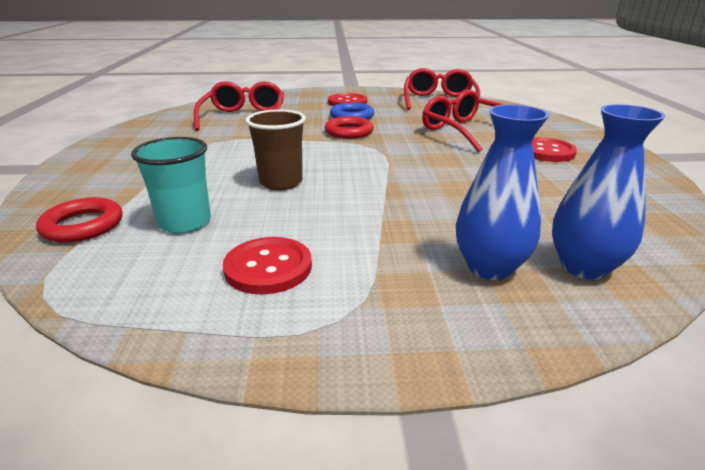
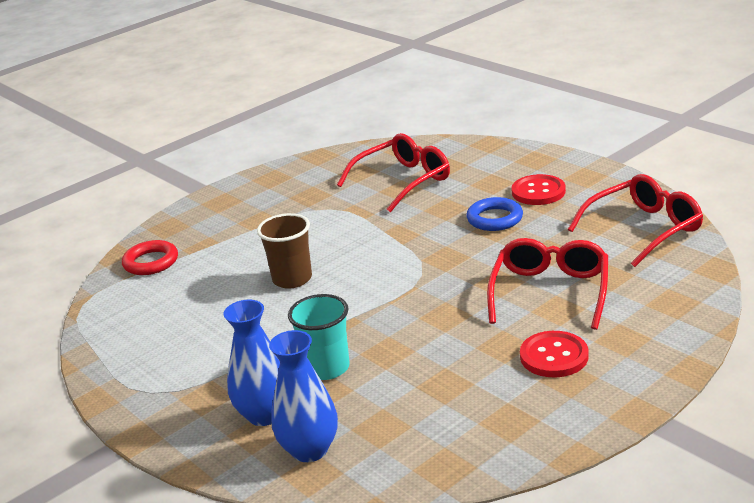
camera: 55 degrees right, 0 degrees up
turquoise cup [131,137,211,233] -> turquoise cup moved to [288,294,350,380]
red button [223,237,312,295] -> none
red ring [325,116,374,139] -> none

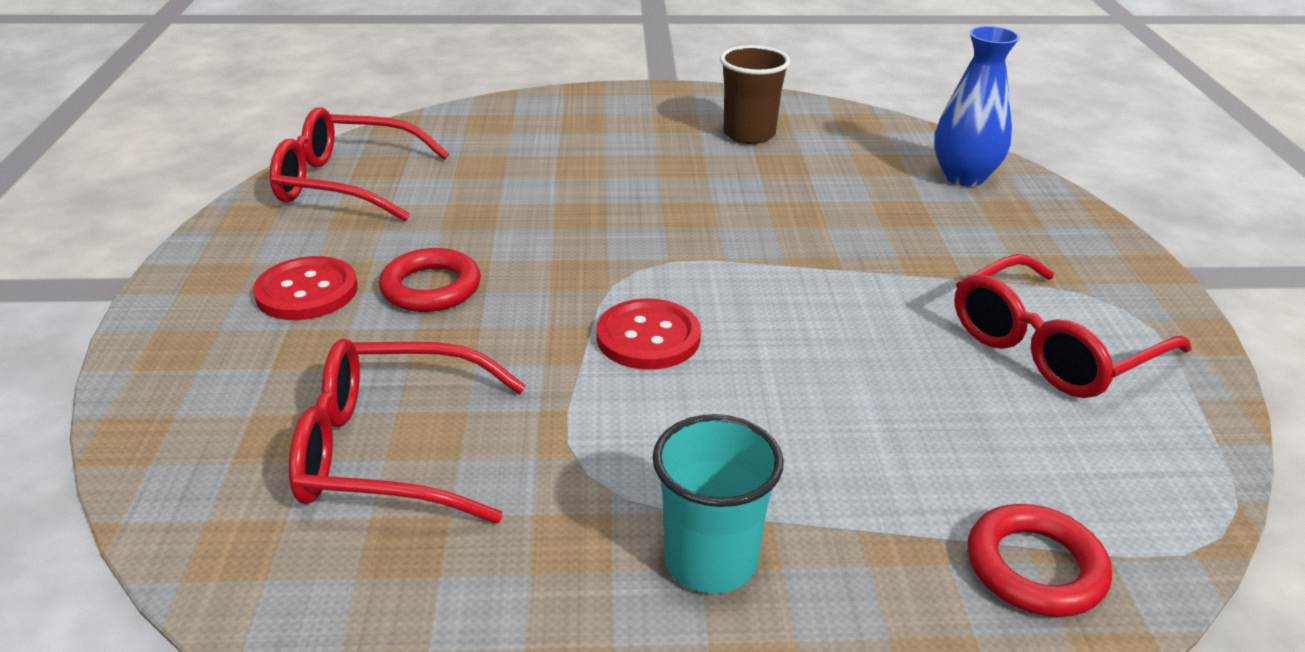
camera: 145 degrees left, 5 degrees up
blue vase [224,300,280,426] -> none
brown cup [257,213,312,289] -> brown cup moved to [720,45,790,144]
turquoise cup [288,294,350,380] -> turquoise cup moved to [653,414,784,593]
blue ring [466,197,523,231] -> red ring [379,248,481,312]
red glasses [487,238,608,330] -> red glasses moved to [954,254,1192,398]
red button [520,331,589,377] -> red button moved to [596,299,701,370]

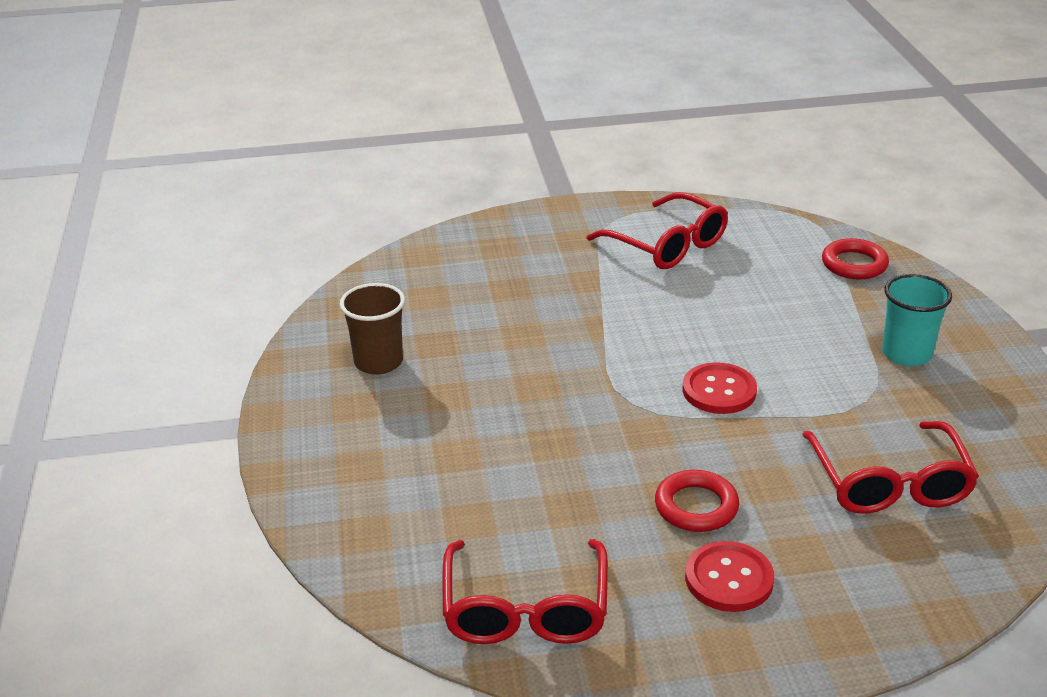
camera: 95 degrees left, 0 degrees up
blue vase [934,26,1020,187] -> none

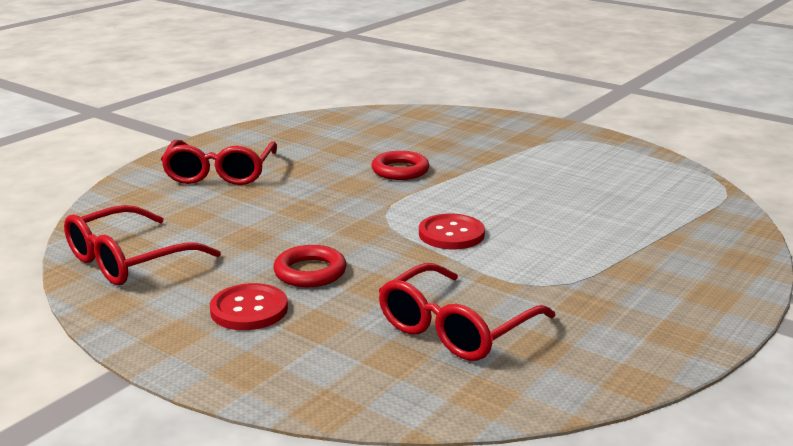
camera: 45 degrees right, 10 degrees down
brown cup [340,283,405,375] -> none
red glasses [586,192,728,269] -> red glasses moved to [161,140,277,185]
red ring [822,238,889,280] -> red ring moved to [372,151,429,180]
turquoise cup [882,274,952,366] -> none

